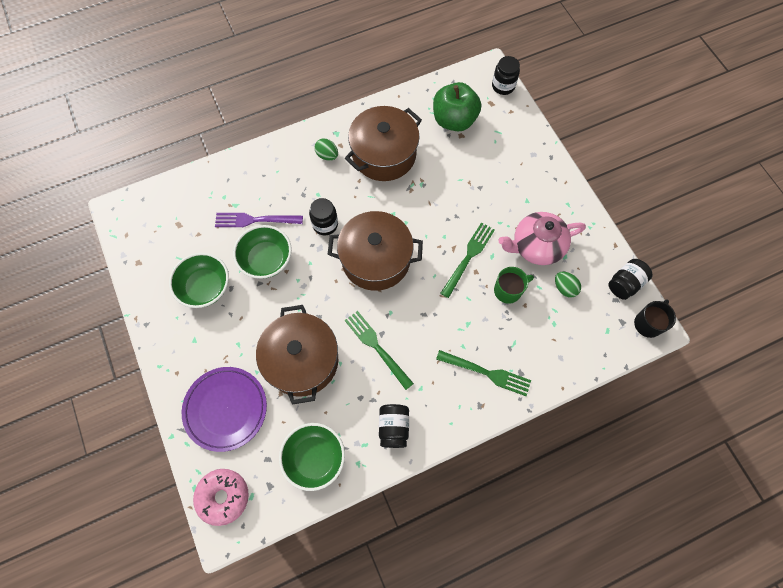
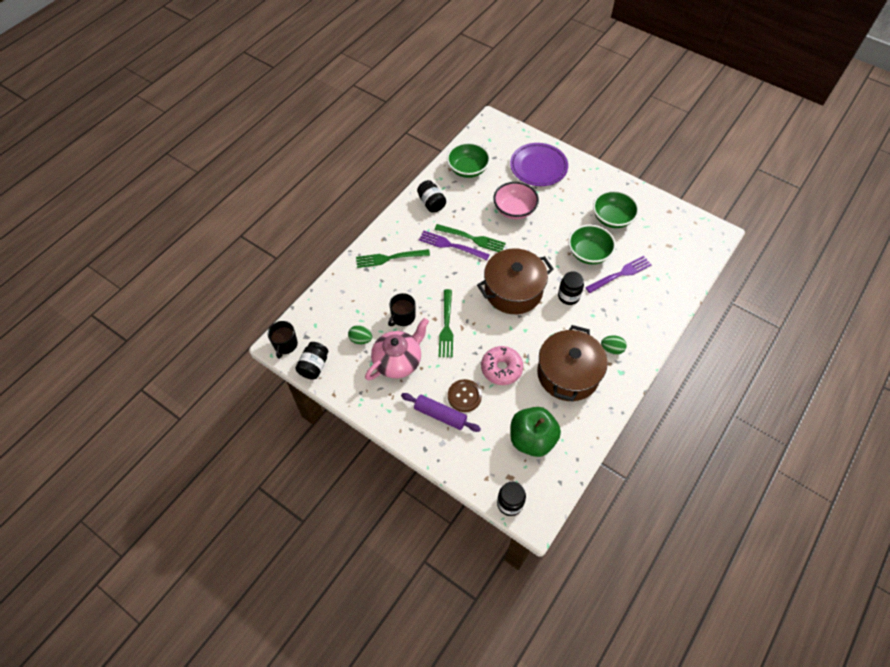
camera: 150 degrees right, 10 degrees down
pink donut [193,469,249,526] -> pink donut moved to [481,346,523,385]
brown pot [256,305,338,405] -> pink bowl [493,182,539,219]
green mug [494,267,534,304] -> black mug [388,293,416,326]
none -> purple rolling pin [401,393,481,432]
none -> purple fork [419,231,490,260]
none -> brown button [448,379,482,412]

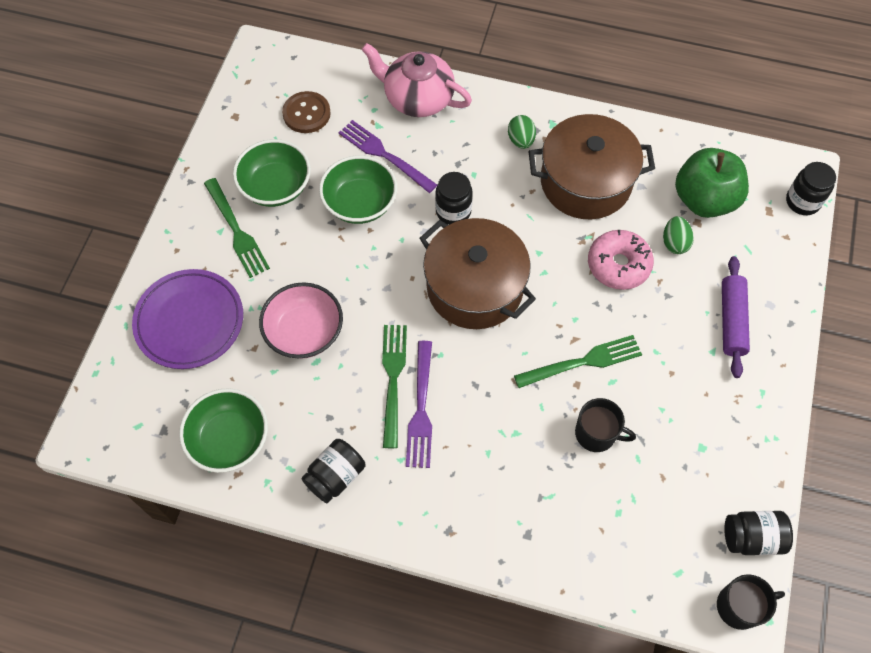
camera: 110 degrees left, 5 degrees up
green egg [348,325,372,344] -> green egg moved to [663,216,694,254]
green fork [356,249,430,268] -> green fork moved to [204,178,270,278]
pink teapot [365,318,429,380] -> pink teapot moved to [361,43,472,117]
brown button [448,379,482,412] -> brown button moved to [282,91,331,133]

